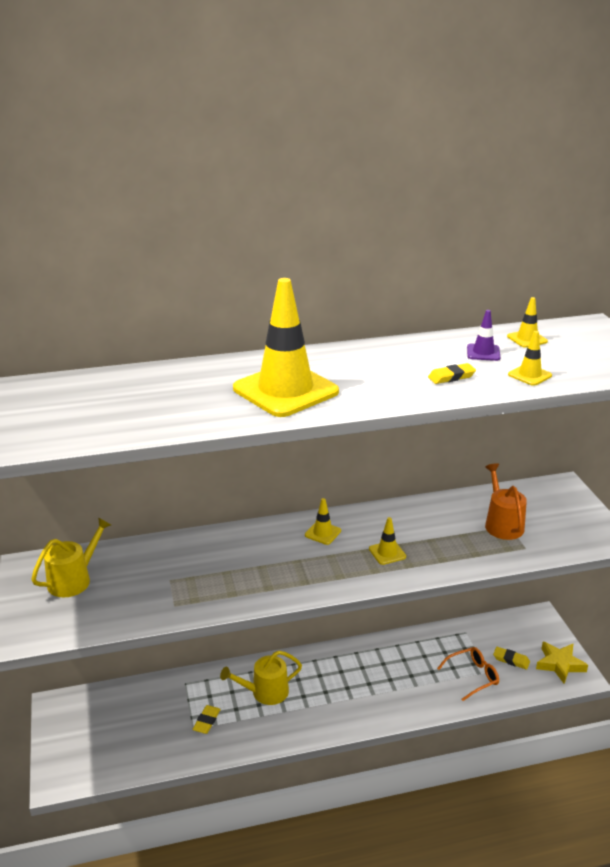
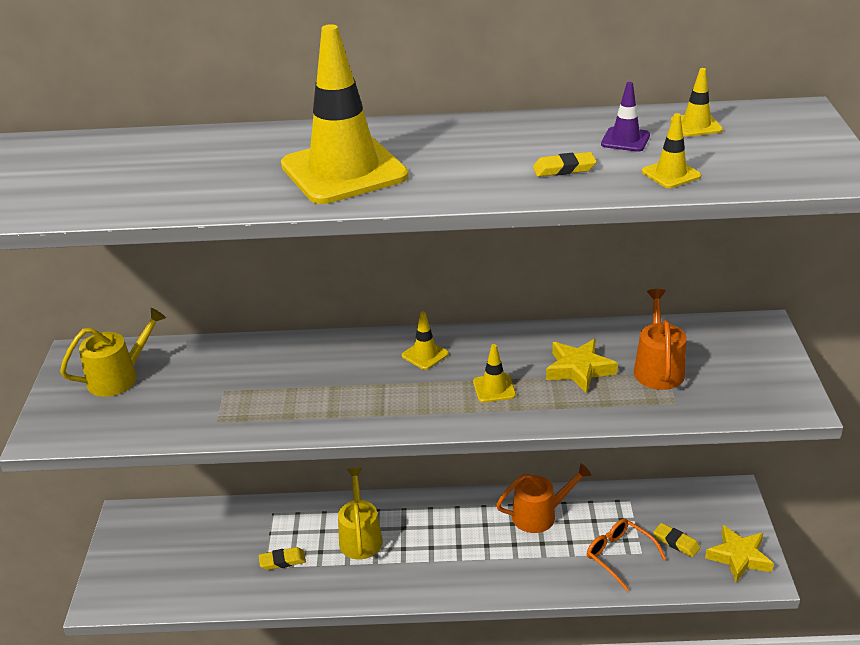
camera: 15 degrees right, 5 degrees up
yellow eraser [192,705,221,734] -> yellow eraser turned 45 degrees clockwise [259,547,306,570]
yellow watering can [220,650,302,705] -> yellow watering can turned 90 degrees clockwise [338,468,383,559]
orange glasses [437,647,499,701] -> orange glasses turned 120 degrees counterclockwise [587,519,666,591]
none -> orange watering can [496,463,592,533]
none -> yellow star [546,339,618,394]

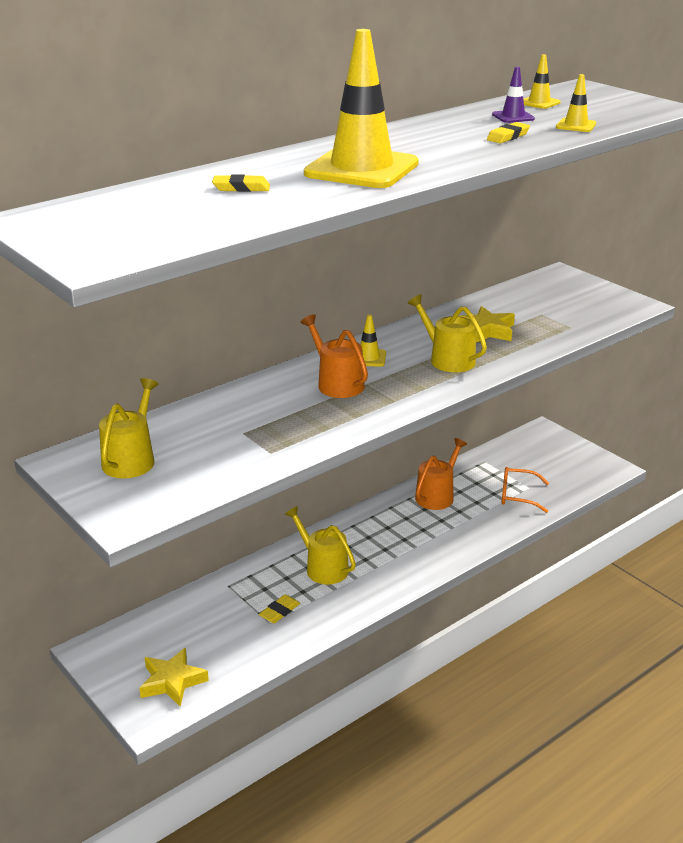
camera: 40 degrees left, 5 degrees down
yellow traffic cone [473,344,516,403] -> yellow watering can [408,294,487,372]
orange watering can [634,289,687,390] -> orange watering can moved to [301,314,368,398]
yellow eraser [653,523,700,557] -> yellow eraser moved to [212,174,270,192]
yellow star [705,525,774,582] -> yellow star moved to [139,648,209,707]

